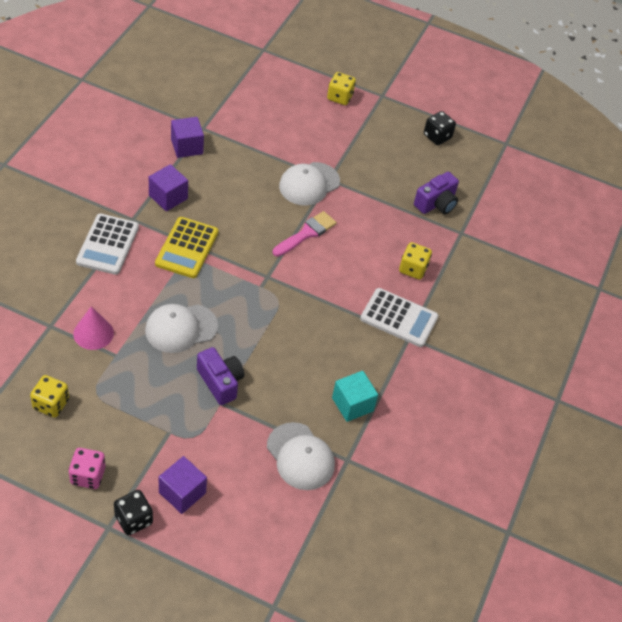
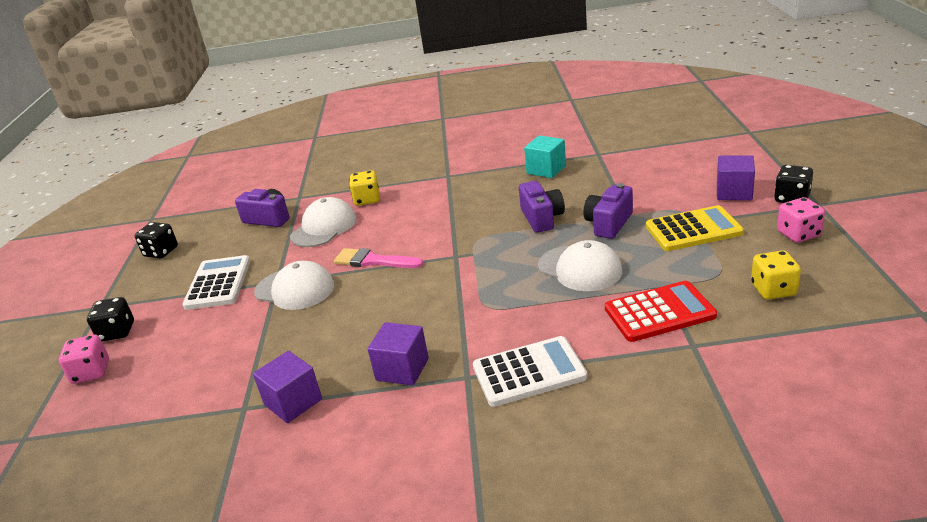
camera: 105 degrees left, 20 degrees down
pink cone [73,306,114,350] -> red calculator [605,281,717,342]
yellow calculator [155,217,219,278] -> yellow calculator moved to [646,205,744,251]
white cap [267,422,335,490] -> white cap moved to [290,197,356,247]
yellow dice [327,72,356,105] -> black dice [87,297,134,342]
white calculator [360,288,439,347] -> white calculator moved to [182,255,250,310]
none -> pink dice [59,335,109,384]
none -> purple camera [519,181,565,233]

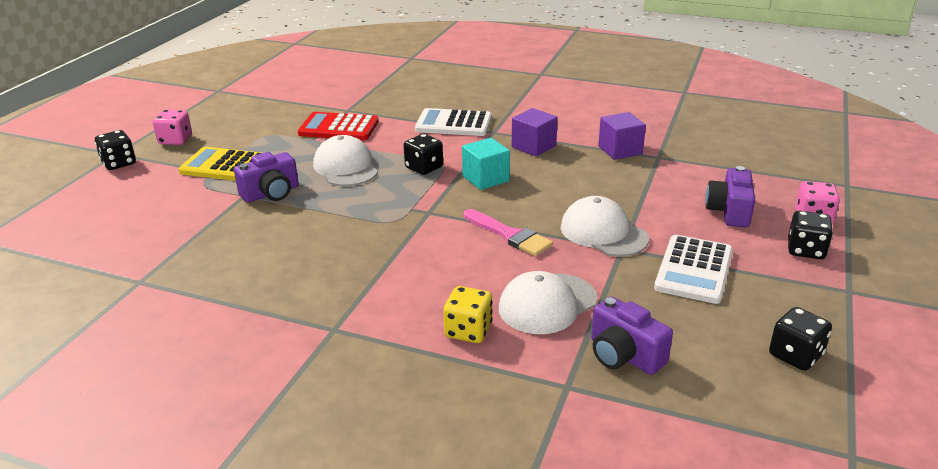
camera: 160 degrees left, 0 degrees up
purple camera [519,181,565,233] -> purple camera moved to [705,166,755,227]
turquoise cube [524,135,566,178] -> turquoise cube moved to [462,138,510,190]
purple cube [717,155,755,200] -> none
yellow dice [751,250,801,300] -> none
none -> black dice [404,134,443,175]

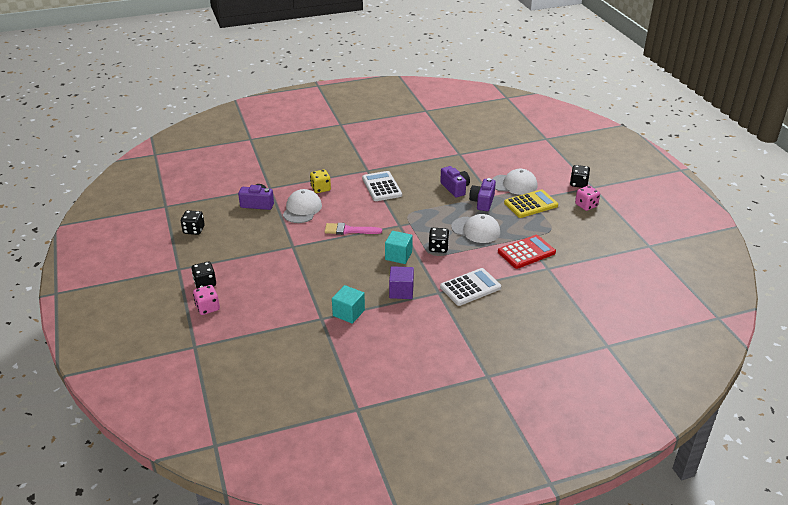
camera: 140 degrees right, 5 degrees up
white cap [561,196,649,257] -> white cap moved to [492,169,538,195]
purple cube [598,112,646,160] -> turquoise cube [332,285,365,324]
white calculator [654,235,733,304] -> white calculator moved to [362,171,402,201]
purple camera [705,166,755,227] -> purple camera moved to [440,166,470,198]

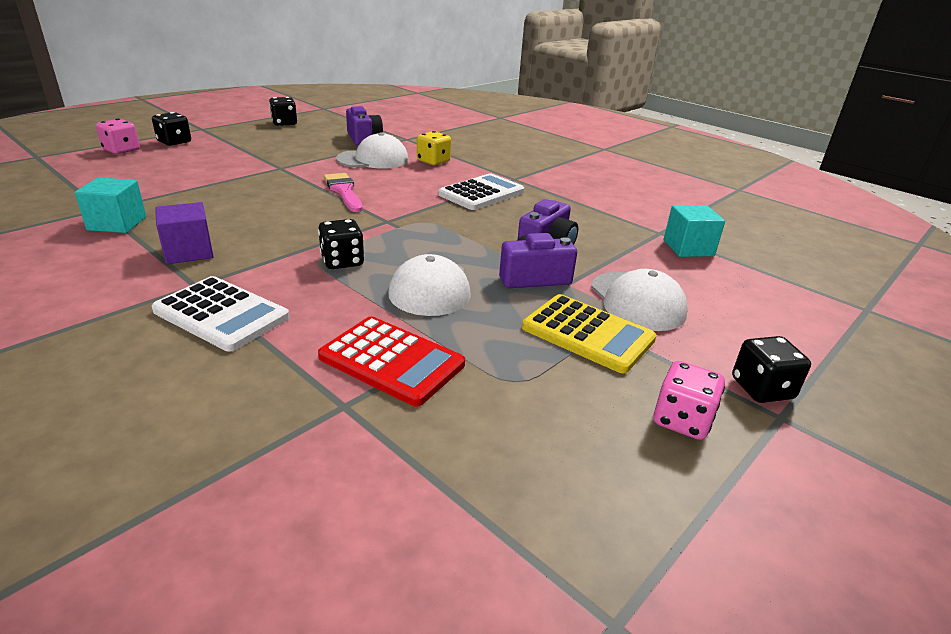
camera: 60 degrees right, 5 degrees down
turquoise cube [385,231,413,264] -> turquoise cube moved to [664,205,725,257]

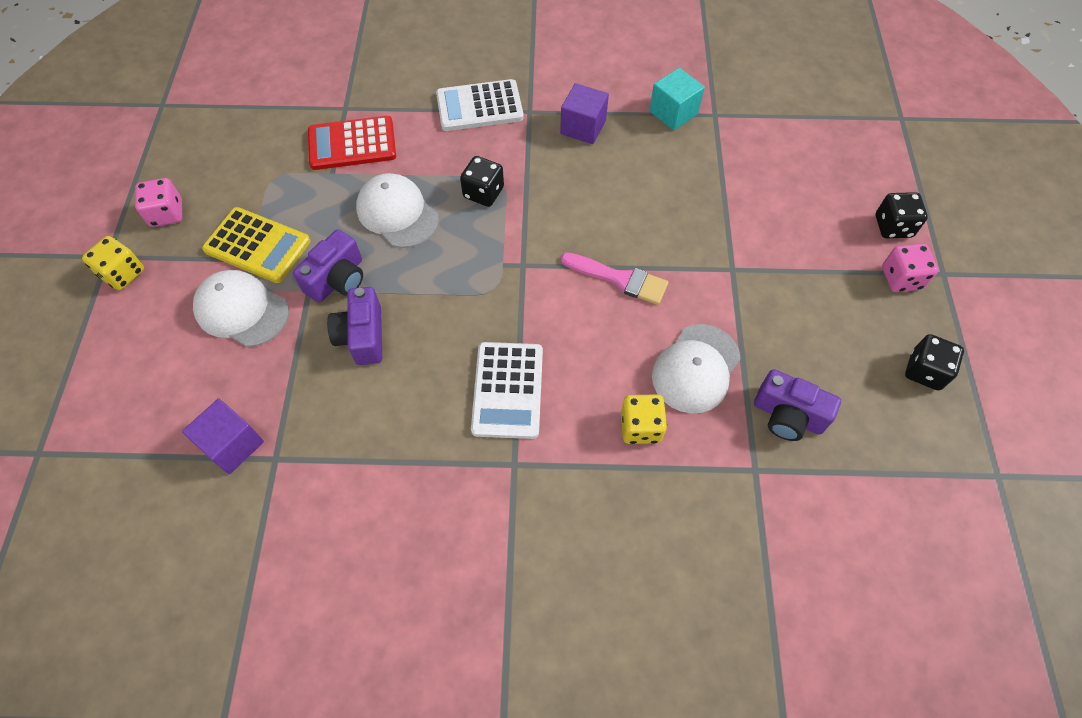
camera: 140 degrees right, 30 degrees up
pink dice [96,119,140,154] -> pink dice moved to [882,244,938,292]
yellow calculator [522,294,657,373] -> yellow calculator turned 150 degrees counterclockwise [202,207,311,283]
turquoise cube [664,205,725,257] -> purple cube [182,399,264,474]
black dice [732,336,811,403] -> yellow dice [82,236,144,290]

